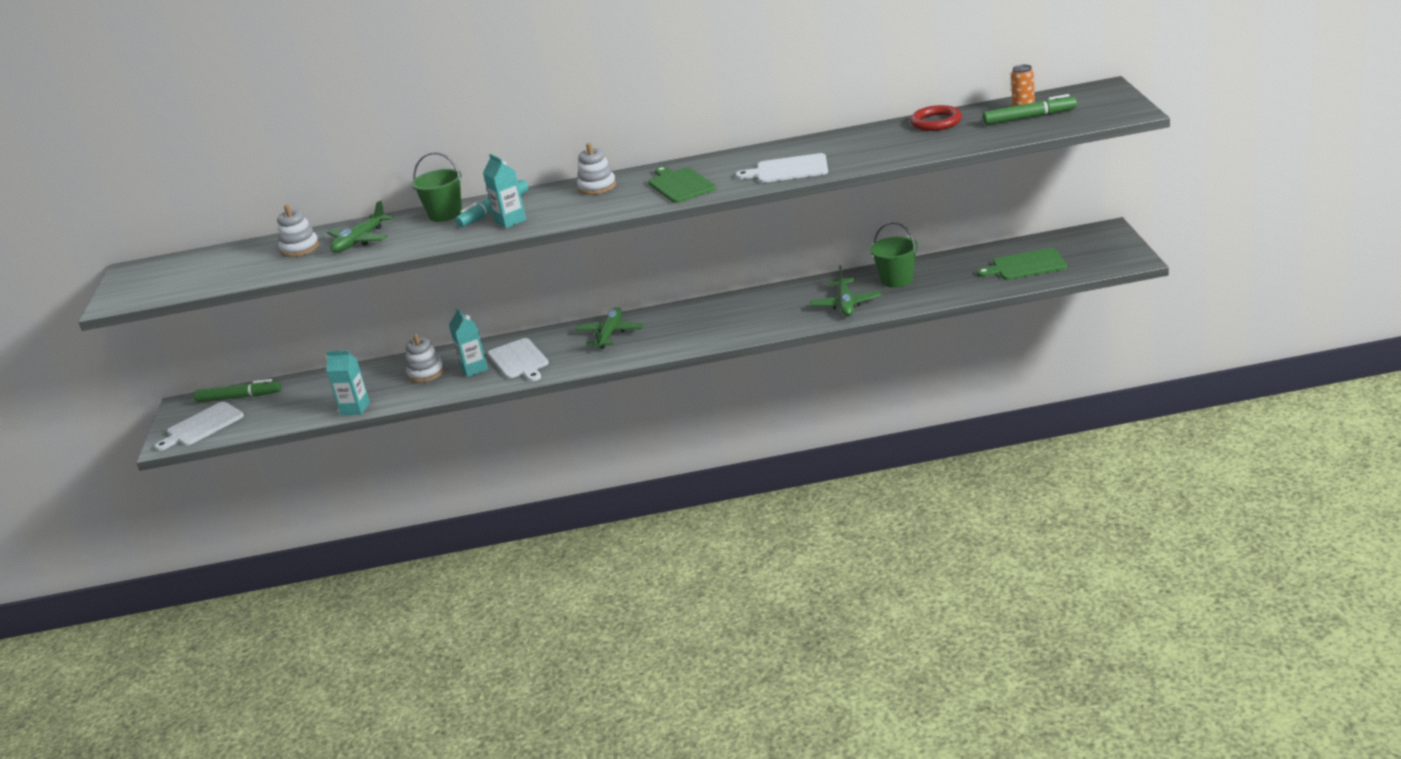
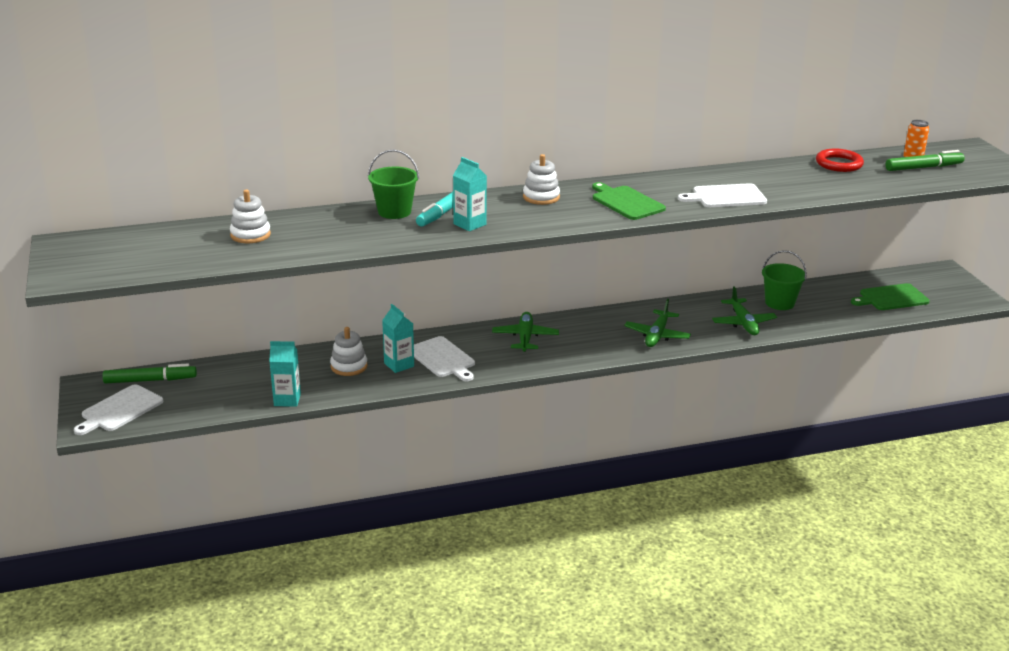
camera: 15 degrees left, 0 degrees up
green plane [327,200,394,253] -> green plane moved to [624,299,691,347]

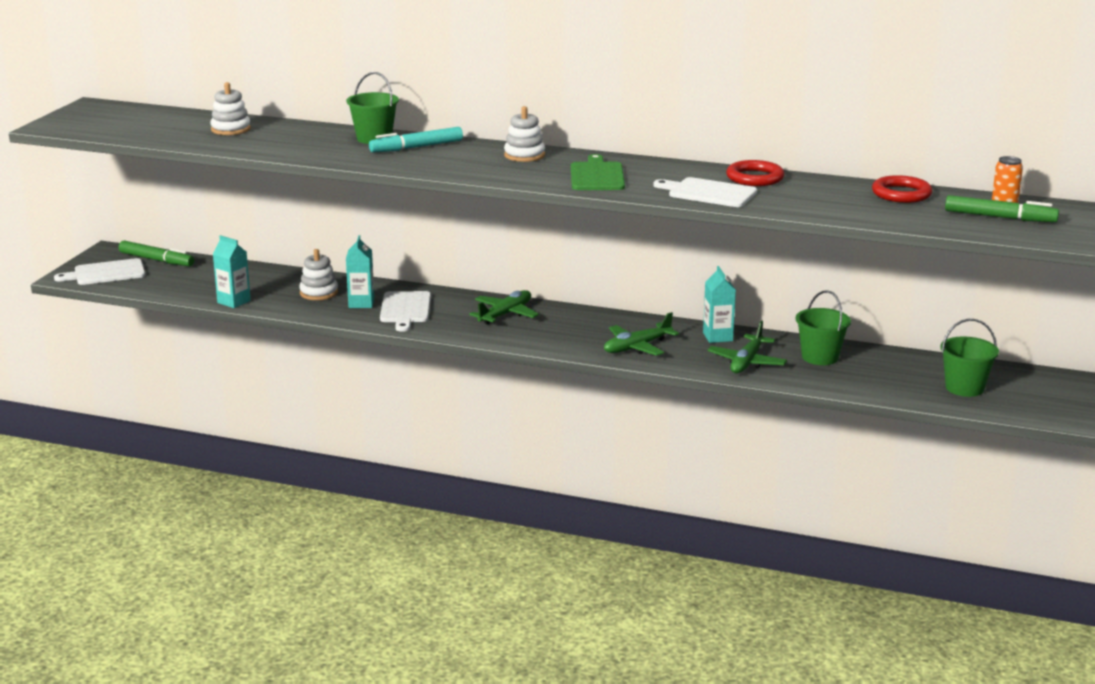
camera: 35 degrees right, 5 degrees down
turquoise carton [453,157,487,231] -> turquoise carton moved to [703,266,736,343]
green cutting board [851,283,930,310] -> green bucket [940,319,999,397]
none -> red ring [726,160,784,186]

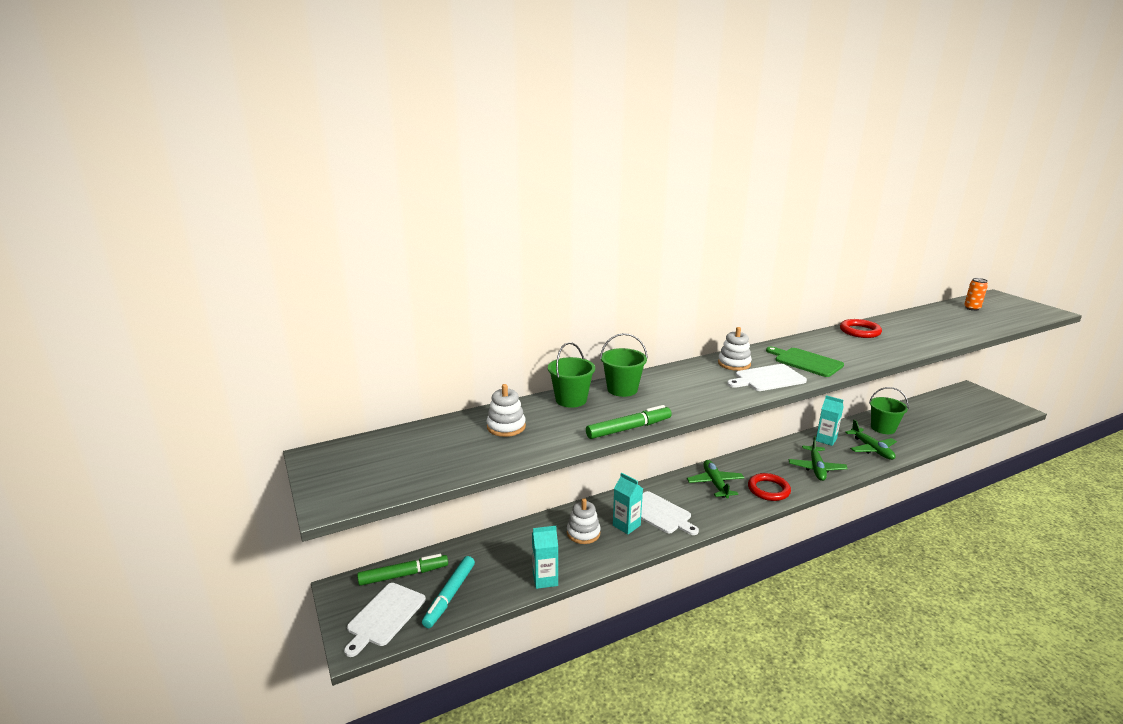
camera: 45 degrees left, 0 degrees up
turquoise marker [369,127,463,153] -> turquoise marker moved to [422,556,475,628]
white cutting board [653,177,757,207] -> white cutting board moved to [727,364,807,391]
red ring [872,175,933,203] -> red ring moved to [748,473,791,501]
green bucket [940,319,999,397] -> green bucket moved to [548,342,595,408]
green marker [945,195,1059,222] -> green marker moved to [586,405,672,439]

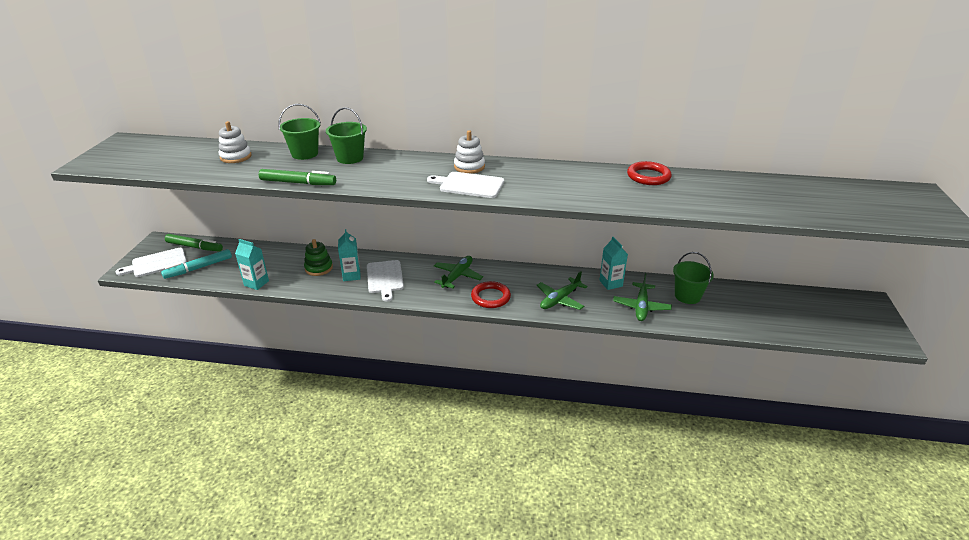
camera: 35 degrees right, 10 degrees up
white stacking toy [567,498,601,544] -> green stacking toy [304,239,333,276]
green cutting board [766,347,844,377] -> none
orange can [964,278,988,311] -> none

